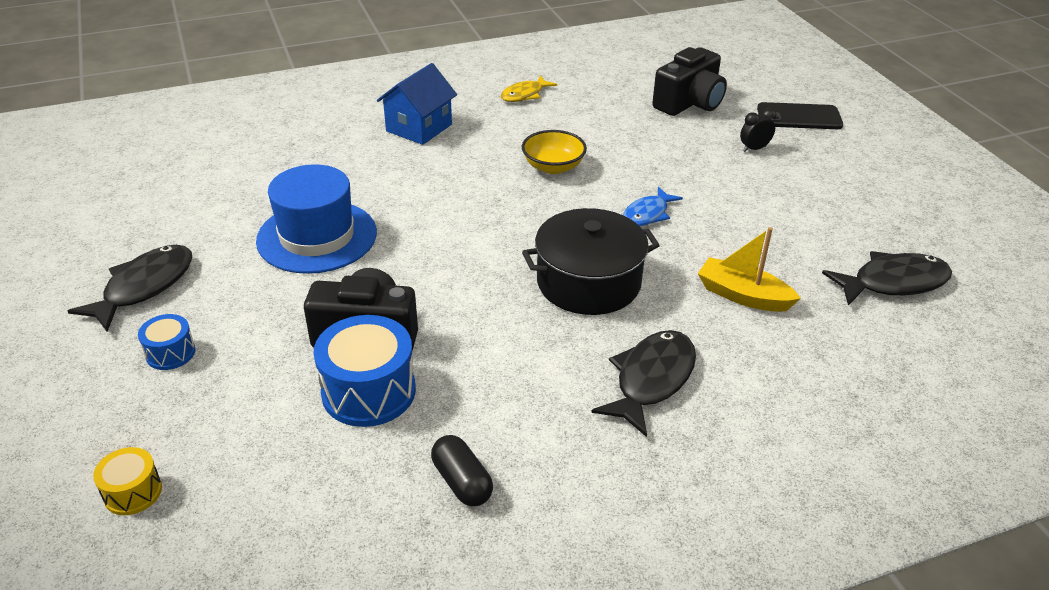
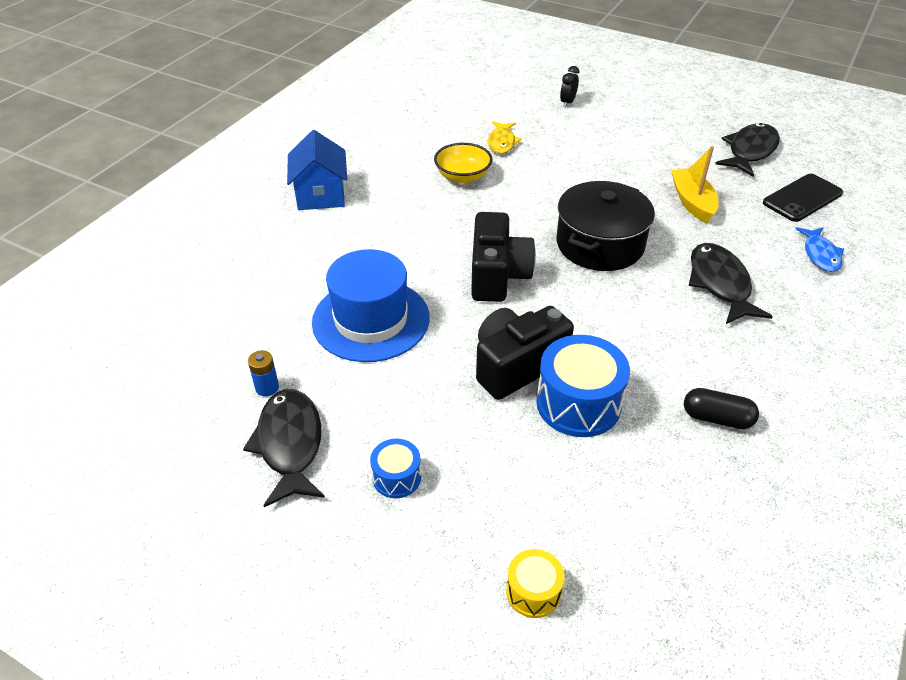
camera: 40 degrees left, 5 degrees up
yellow fish [501,76,557,102] -> yellow fish moved to [488,121,522,154]
blue fish [623,187,683,226] -> blue fish moved to [796,227,844,272]
black camera [652,47,727,116] -> black camera moved to [471,212,536,302]
yellow boat [698,227,801,312] -> yellow boat turned 90 degrees clockwise [671,146,719,223]
black phone [757,102,843,129] -> black phone moved to [763,174,843,222]
none -> blue battery [248,350,279,396]

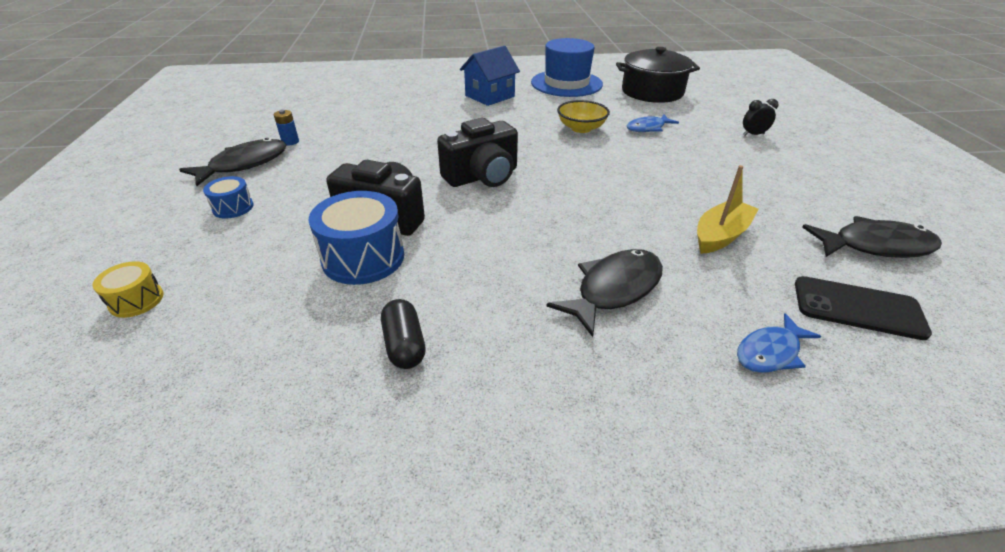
camera: 55 degrees right, 5 degrees down
blue hat [312,249,430,362] -> blue hat moved to [531,38,603,97]
yellow fish [488,121,522,154] -> blue fish [627,115,679,132]
black pot [557,181,655,271] -> black pot moved to [616,47,700,103]

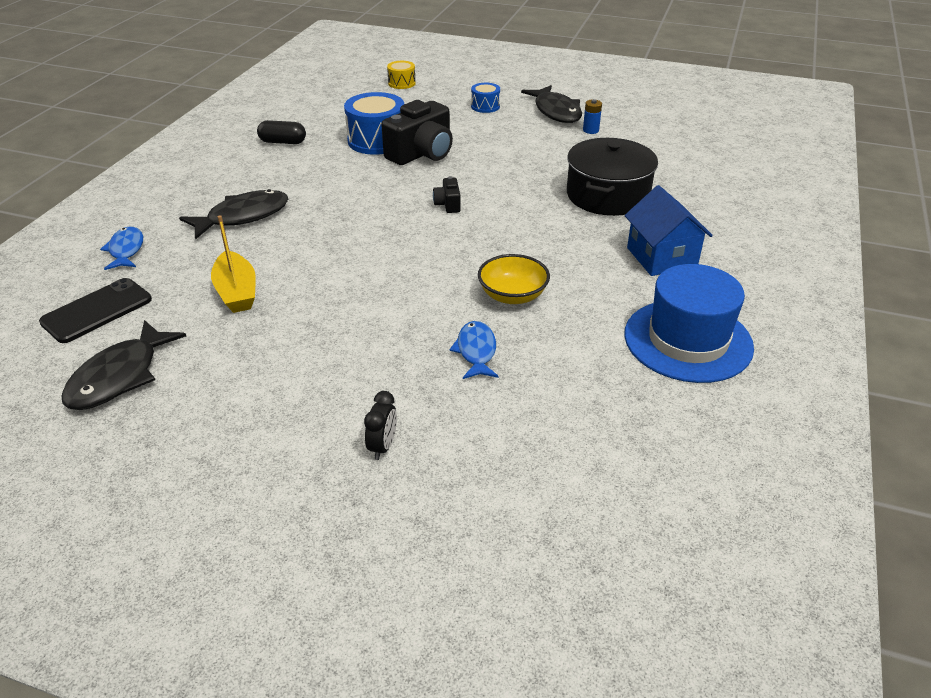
camera: 115 degrees right, 0 degrees up
black camera [437,118,518,187] -> black camera [433,176,461,213], size x0.46
black fish [546,249,663,337] -> black fish turned 105 degrees counterclockwise [179,189,288,240]
black pot [616,47,700,103] -> black pot moved to [567,138,658,216]

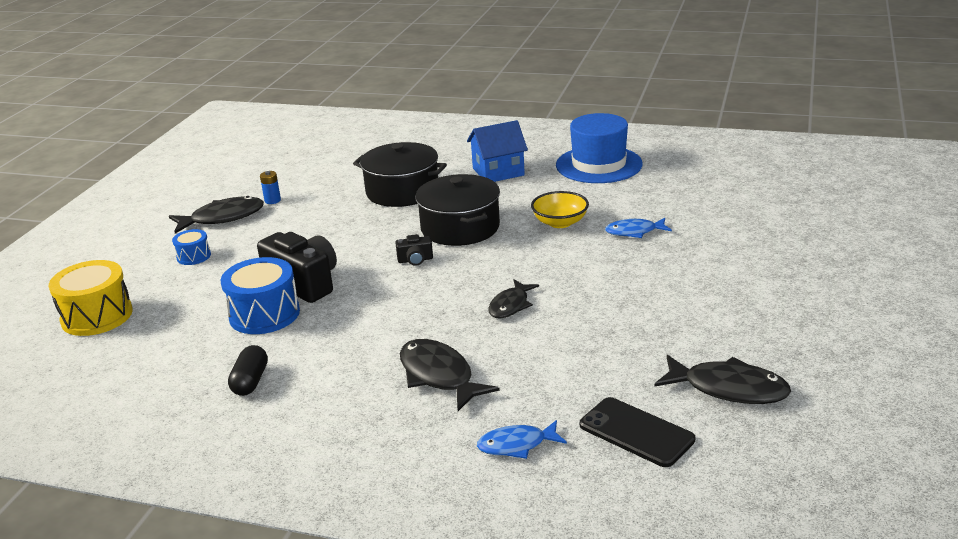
camera: 90 degrees left, 10 degrees down
yellow boat [211,215,256,313] -> none
black clock [364,391,397,460] -> none
yellow drum [387,61,416,89] -> yellow drum [49,260,133,336], size x1.88
none -> black pot [415,174,500,246]
none -> black fish [488,280,539,319]

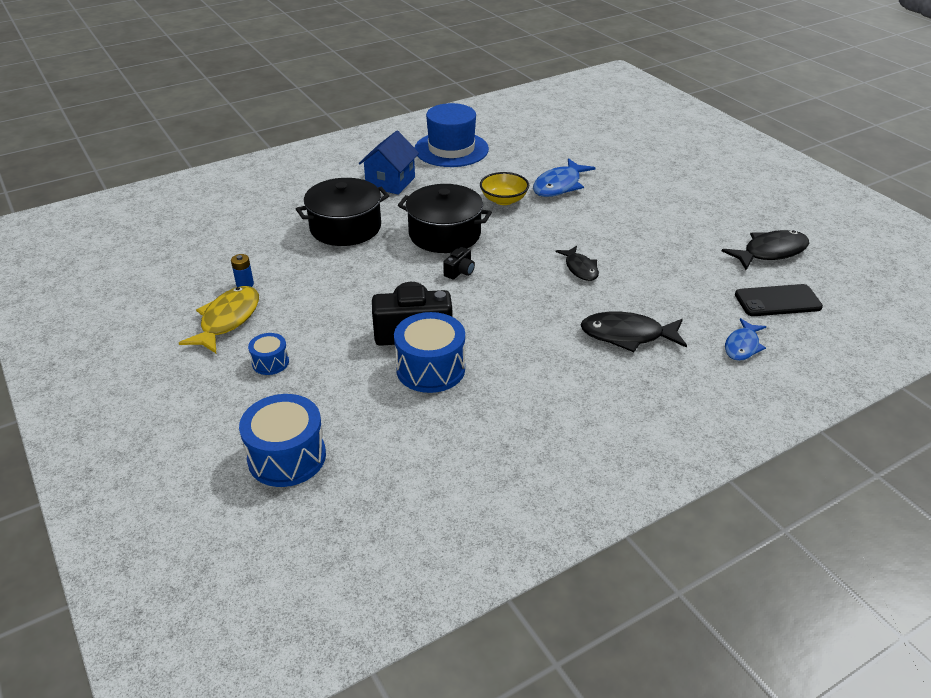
camera: 50 degrees left, 10 degrees up
yellow drum [49,260,133,336] -> blue drum [239,394,326,487]
black fish [169,196,264,233] -> yellow fish [179,286,259,353]
black capsule [228,345,268,396] -> none
blue fish [605,218,672,238] -> blue fish [533,158,595,197], size x1.55

